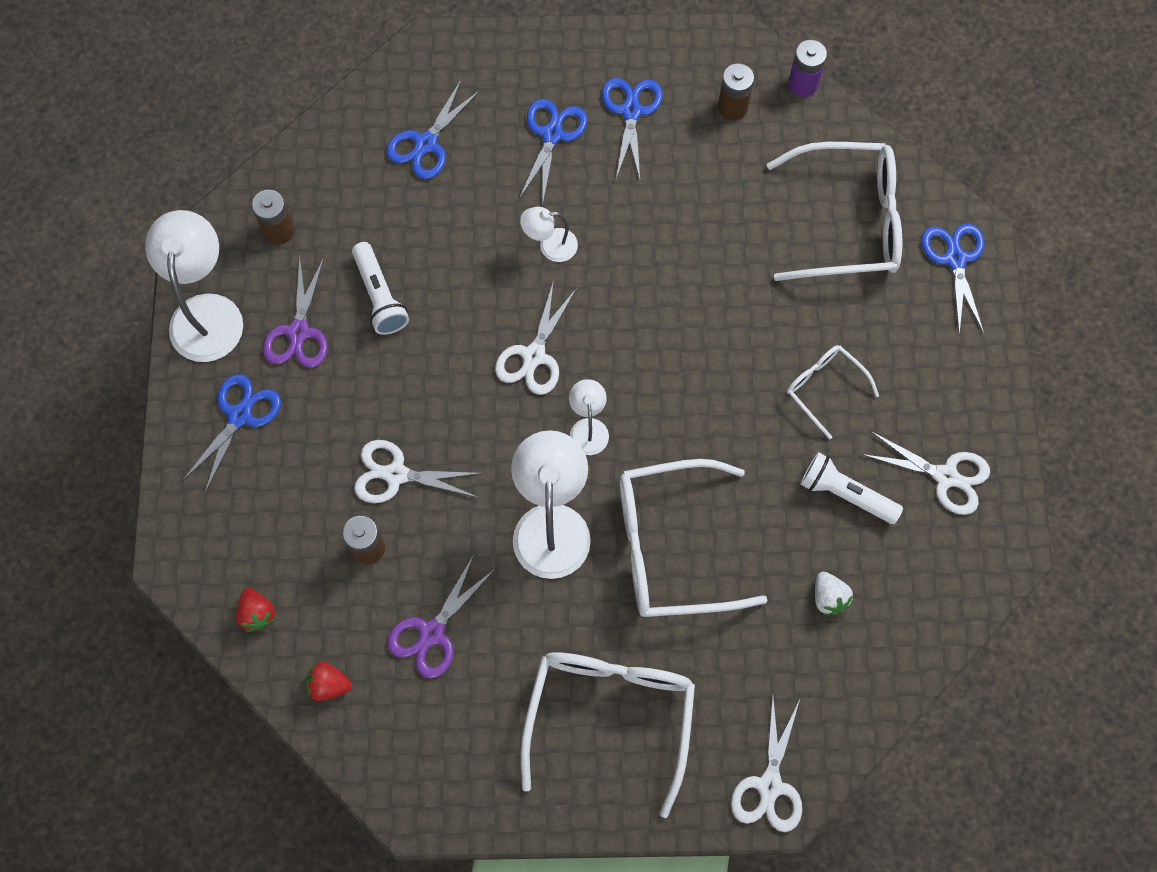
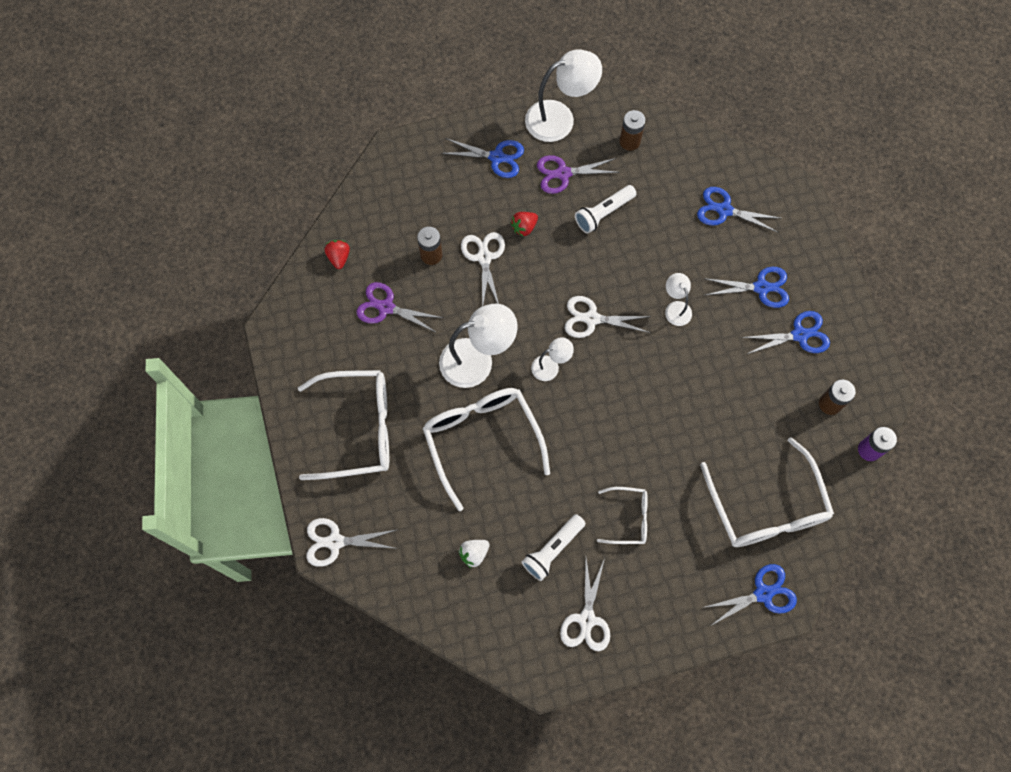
camera: 75 degrees right, 0 degrees up
red strawberry [236,588,275,632] -> red strawberry moved to [511,212,538,237]
white glasses [787,346,879,439] -> white glasses turned 60 degrees clockwise [597,487,648,544]
white flashlight [800,452,903,524] -> white flashlight turned 150 degrees counterclockwise [522,514,585,581]

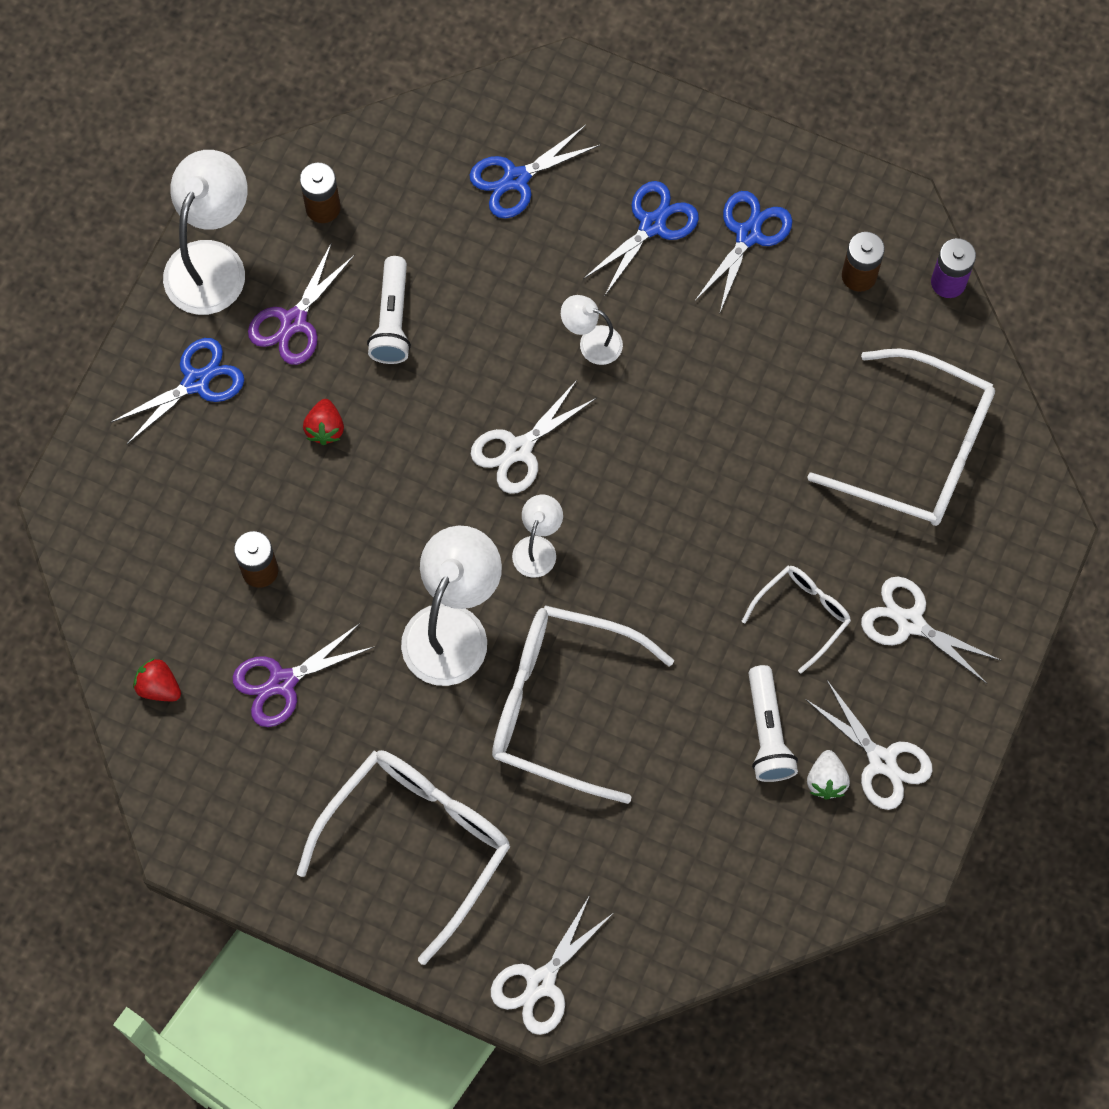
camera: 50 degrees left, 0 degrees up
white strawberry [458,540,490,568] -> white strawberry moved to [807,750,850,800]
white scissors [461,232,505,306] -> white scissors moved to [861,577,1002,684]
blue scissors [702,564,797,625] -> none

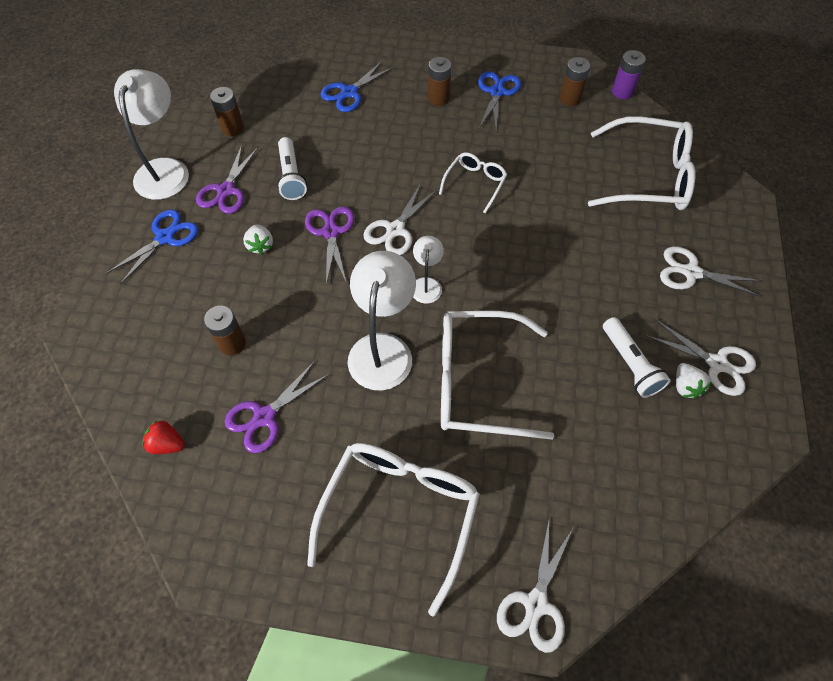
camera: 15 degrees left, 10 degrees down
red strawberry [303,399,344,445] -> white strawberry [243,224,273,255]
white lamp [561,295,623,365] -> none
blue scissors [583,181,699,295] -> brown battery [428,57,452,106]
white glasses [742,566,851,673] -> white glasses moved to [439,152,507,213]
none -> purple scissors [305,206,355,284]

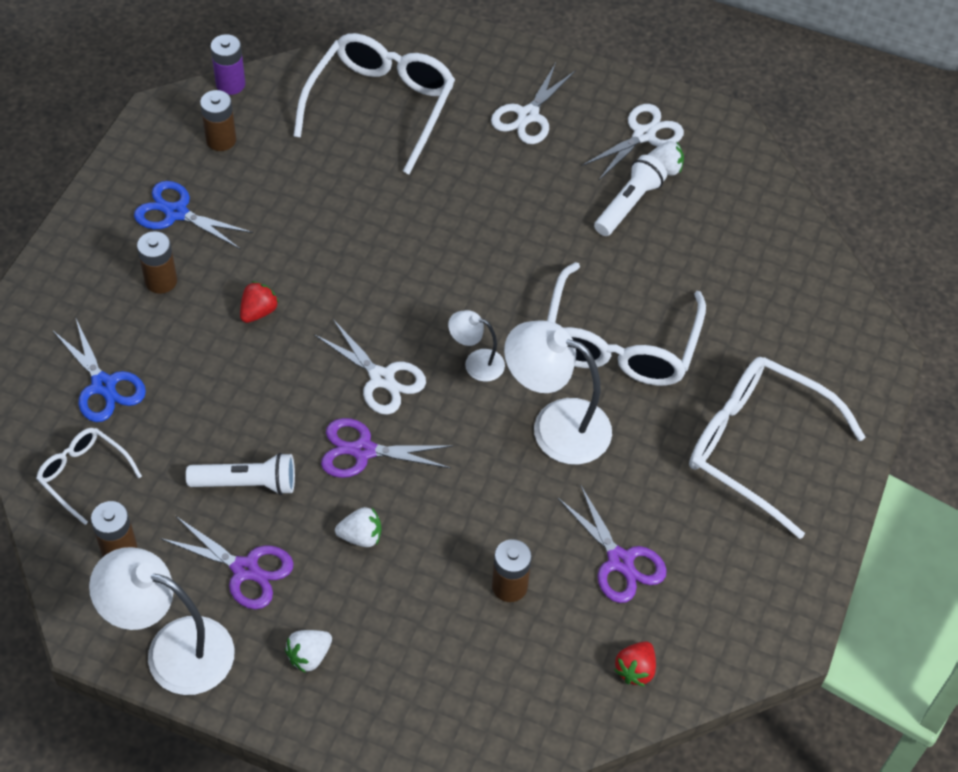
camera: 80 degrees left, 5 degrees down
blue scissors [106,209,198,285] -> white strawberry [285,630,332,673]
white glasses [439,152,507,213] -> white glasses moved to [36,428,142,525]
white scissors [497,520,573,653] -> none
white flashlight [603,317,671,398] -> white flashlight turned 45 degrees counterclockwise [594,155,667,236]
none -> red strawberry [240,281,279,323]

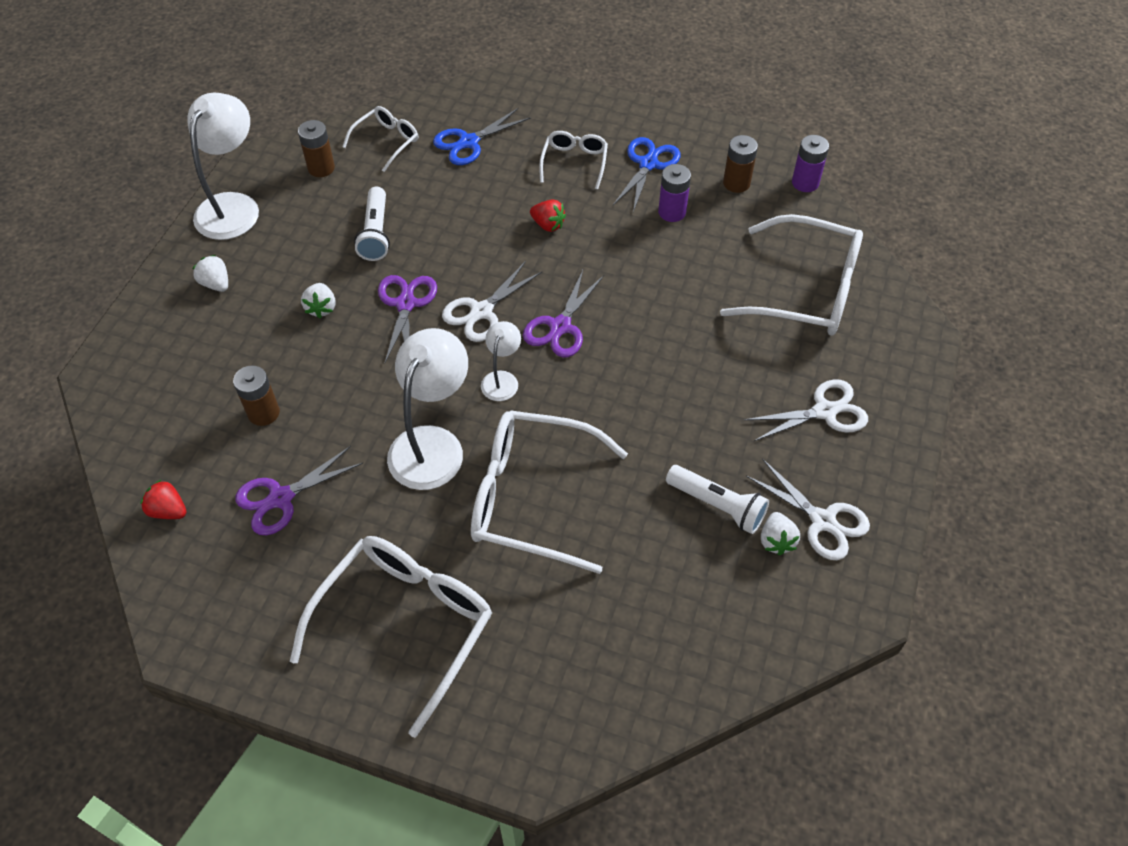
camera: 90 degrees right, 0 degrees up
brown battery [137,231,177,294] -> white glasses [539,131,608,190]
purple scissors [160,516,294,609] -> purple scissors moved to [523,270,604,357]
white scissors [491,63,576,144] -> white scissors turned 135 degrees clockwise [744,379,868,442]
none -> purple battery [658,164,691,222]

